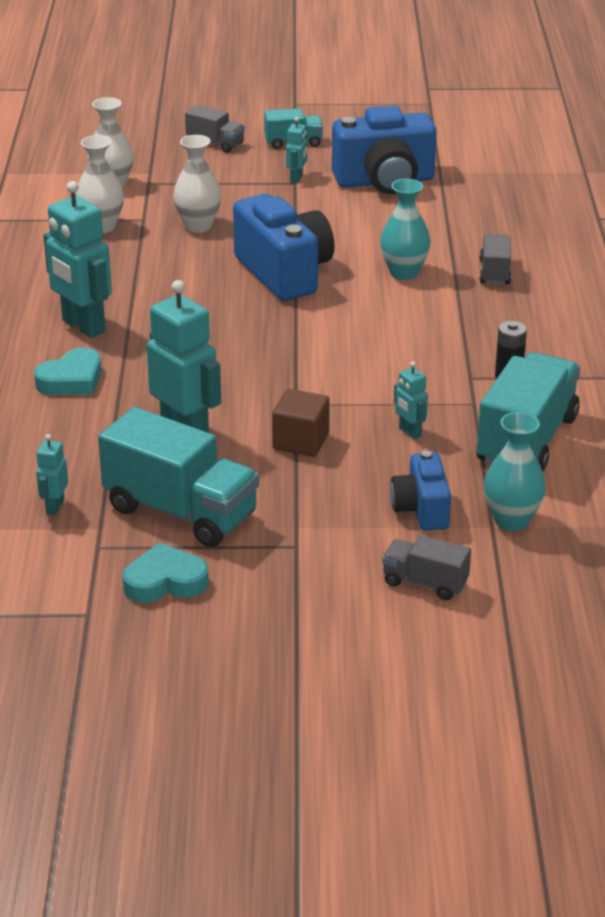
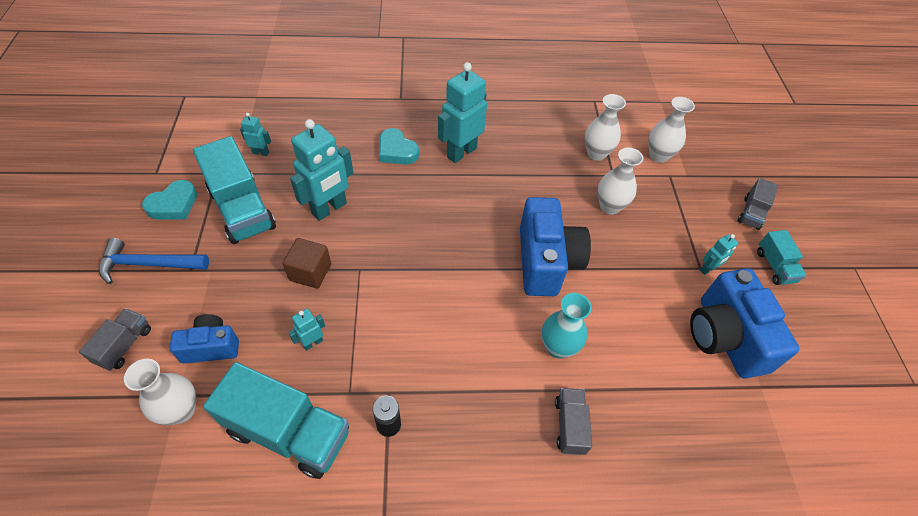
camera: 85 degrees right, 20 degrees up
turquoise truck [98,407,259,547] -> turquoise truck turned 60 degrees counterclockwise [193,136,276,244]
turquoise heart [122,543,209,603] -> turquoise heart turned 60 degrees clockwise [142,180,197,219]
blue camera [233,194,335,301] -> blue camera turned 60 degrees counterclockwise [520,197,591,296]
turquoise robot [286,117,307,183] -> turquoise robot turned 45 degrees counterclockwise [700,234,738,275]
grey truck [479,234,511,285] -> grey truck turned 90 degrees counterclockwise [555,388,592,455]
turquoise vase [484,412,546,531] -> white vase [124,359,196,425]
none -> blue hammer [99,238,209,284]

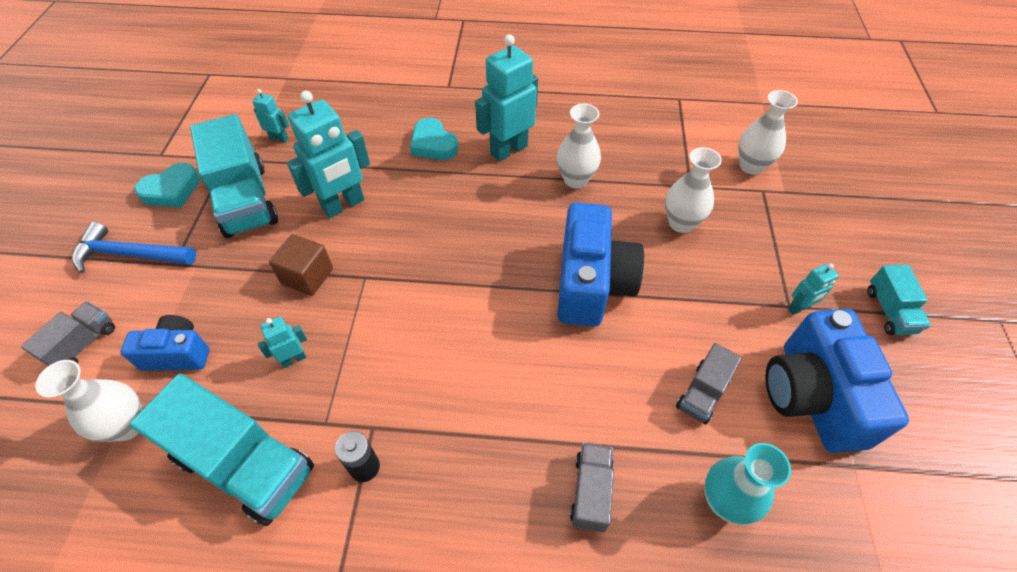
camera: 10 degrees right, 0 degrees up
turquoise vase [542,293,591,359] -> turquoise vase moved to [704,443,791,525]
white vase [585,94,626,161] -> white vase moved to [557,104,601,188]
grey truck [738,178,778,230] -> grey truck moved to [676,343,742,424]

